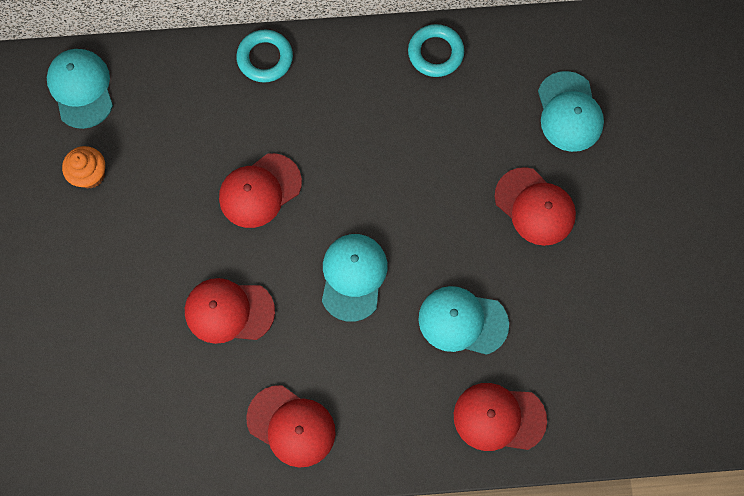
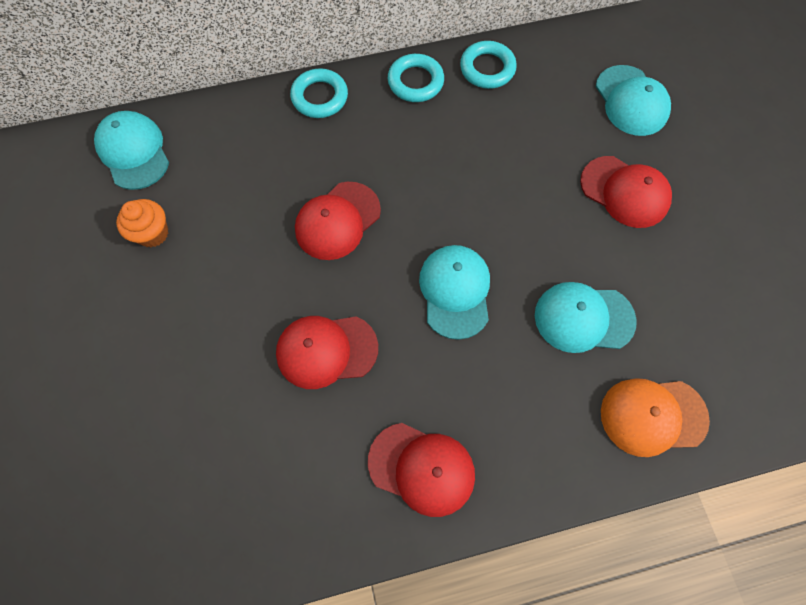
camera: 10 degrees left, 5 degrees down
red cap [454,383,547,451] -> orange cap [601,378,710,457]
none -> turquoise ring [388,54,444,102]

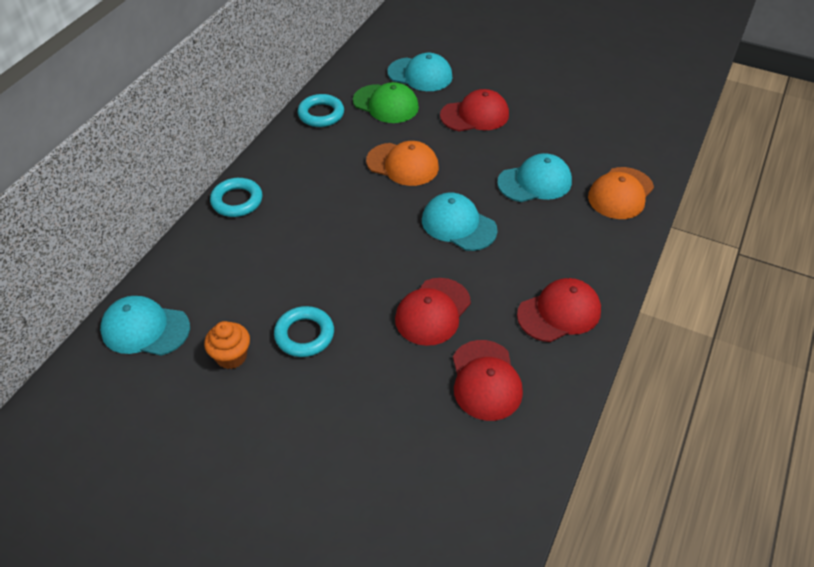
camera: 50 degrees left, 20 degrees down
red cap [295,182,381,260] -> red cap moved to [453,340,523,421]
turquoise ring [388,54,444,102] -> turquoise ring moved to [274,306,334,357]
turquoise cap [535,282,637,353] -> turquoise cap turned 150 degrees counterclockwise [497,153,572,202]
none -> green cap [353,82,419,123]
none -> orange cap [366,141,439,186]

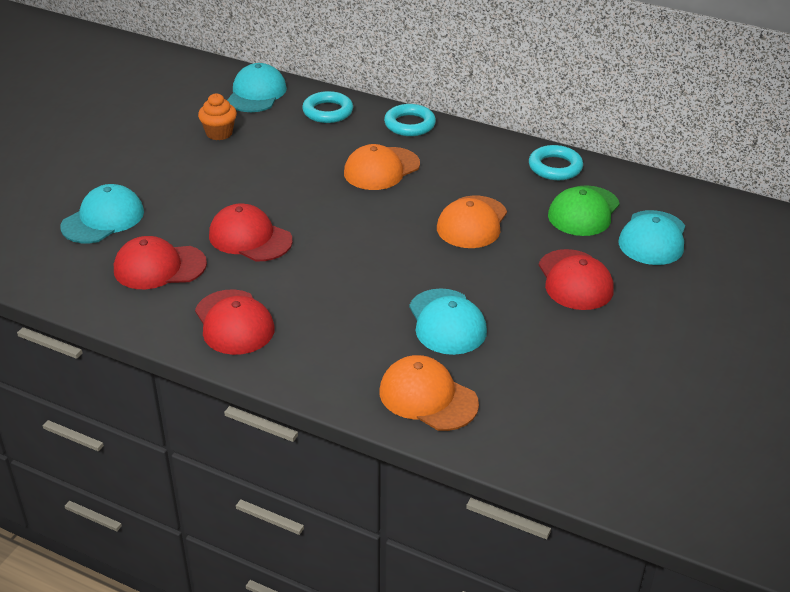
camera: 90 degrees right, 10 degrees down
turquoise ring [274,306,334,357] -> turquoise ring moved to [302,91,353,123]
turquoise cap [422,193,498,251] -> turquoise cap moved to [60,184,144,243]
none -> orange cap [344,144,420,190]

